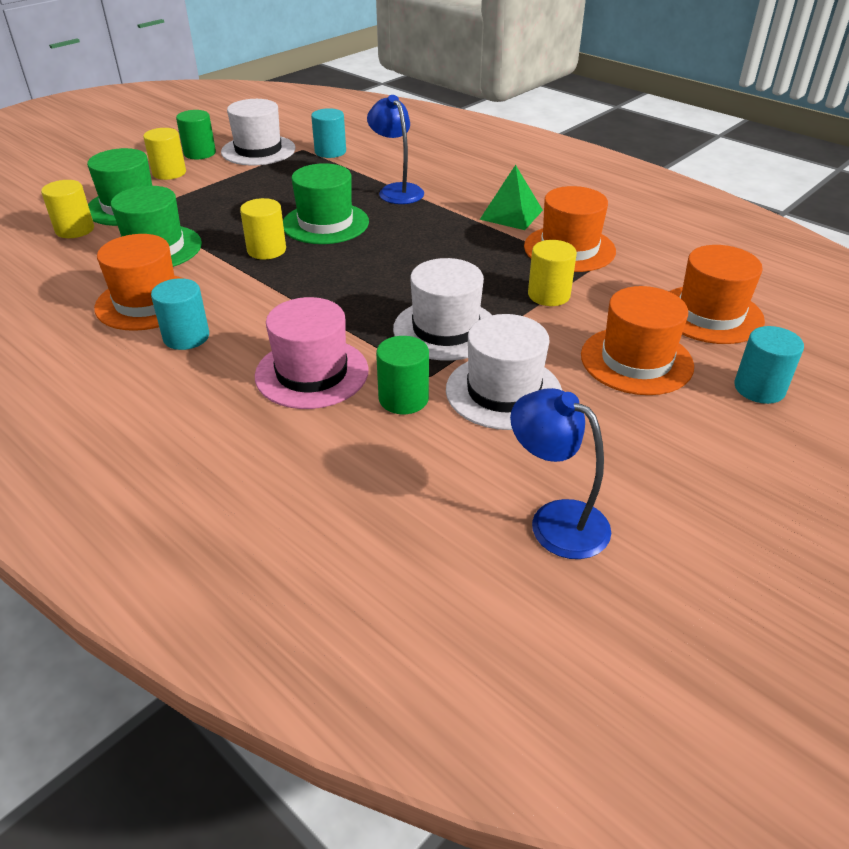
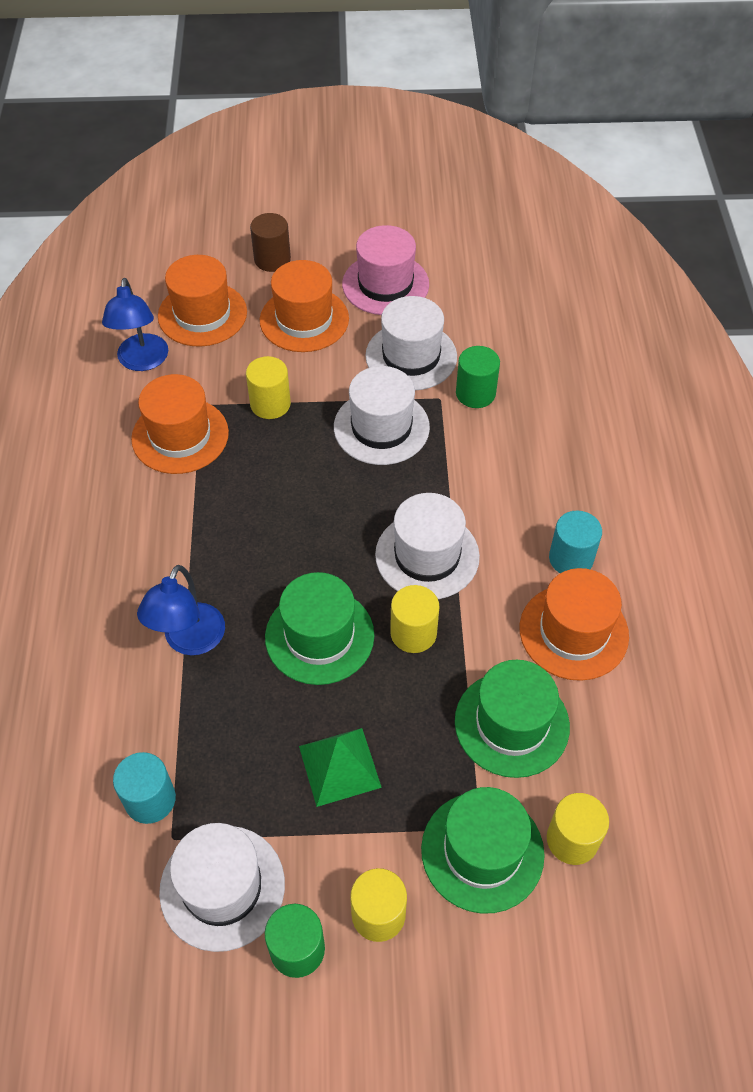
camera: 135 degrees left, 15 degrees up
pink hat [255,297,369,409] -> pink hat moved to [342,225,429,315]
green pyramid [480,165,543,230] -> green pyramid moved to [299,728,382,807]
blue lamp [510,388,611,559] -> blue lamp moved to [102,278,168,371]
turquoise cylinder [734,326,804,404] -> brown cylinder [250,213,291,272]
none -> white hat [375,493,480,599]

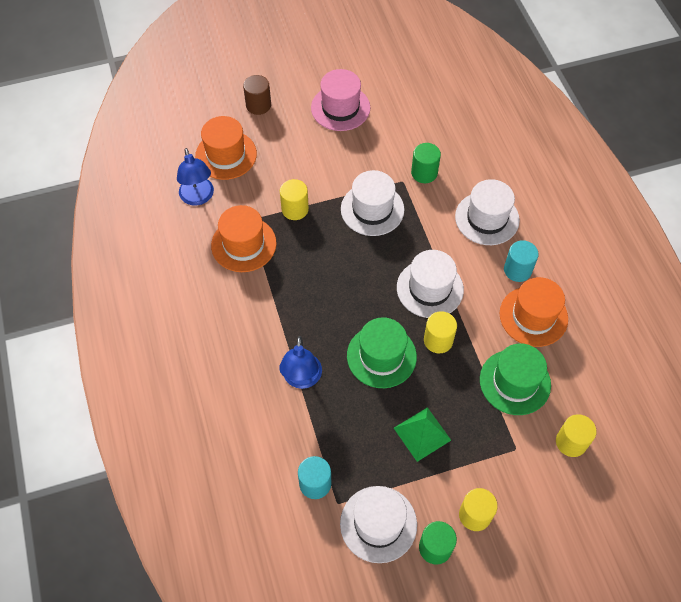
camera: 15 degrees left, 5 degrees up
orange hat [260,260,349,352] -> none
white hat [365,296,457,390] -> white hat moved to [455,179,520,245]
green hat [421,787,545,914] -> none

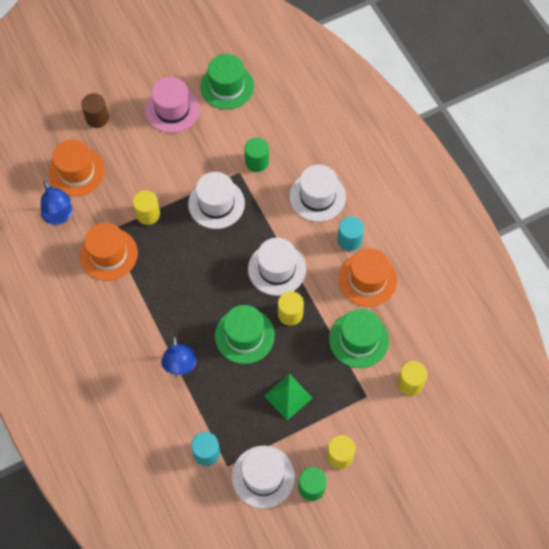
camera: 10 degrees left, 5 degrees up
none -> green hat [200,54,254,109]

